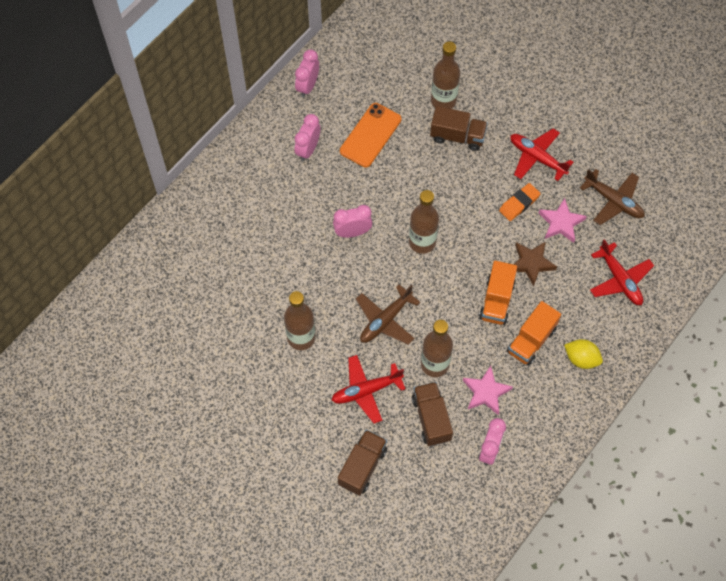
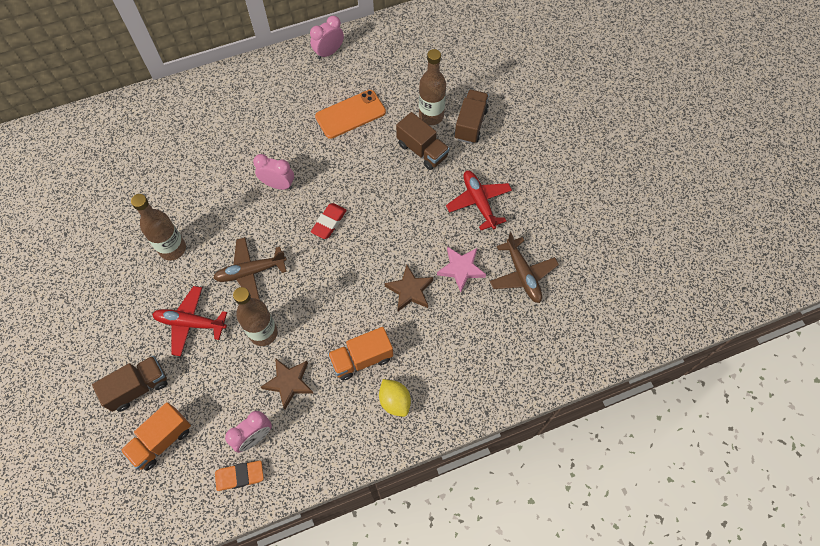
camera: 30 degrees right, 0 degrees up
pink clock [294,114,320,161] -> none
brown bottle [409,190,439,254] -> red eraser [311,203,347,239]
brown truck [412,382,453,446] -> brown truck moved to [454,89,489,144]
pink star [463,366,513,415] -> brown star [261,358,313,409]
orange truck [479,261,517,325] -> orange truck moved to [120,402,191,471]
orange eraser [499,183,541,221] -> orange eraser moved to [215,461,264,491]
red plane [590,239,654,305] -> none

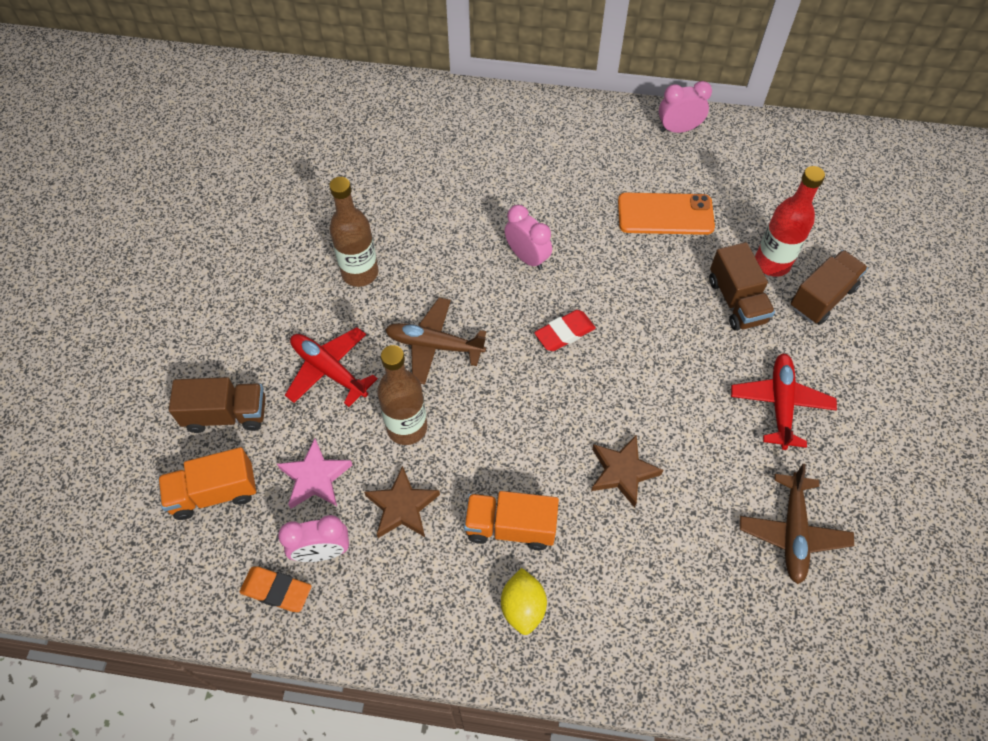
camera: 30 degrees right, 5 degrees down
brown bottle [419,49,446,125] -> red bottle [755,166,825,277]
pink star [437,246,486,292] -> pink star moved to [277,438,352,508]

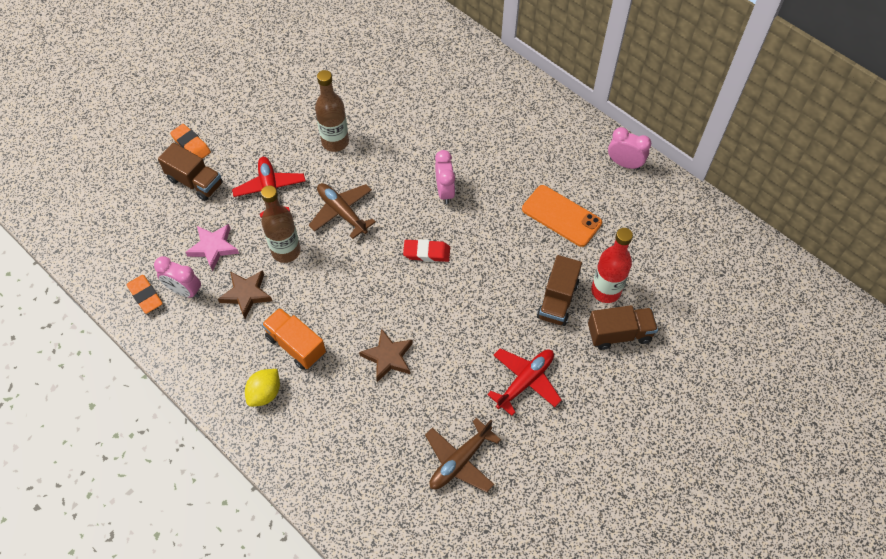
camera: 35 degrees right, 0 degrees up
orange truck [158,447,256,520] -> none
none -> orange eraser [170,124,211,159]

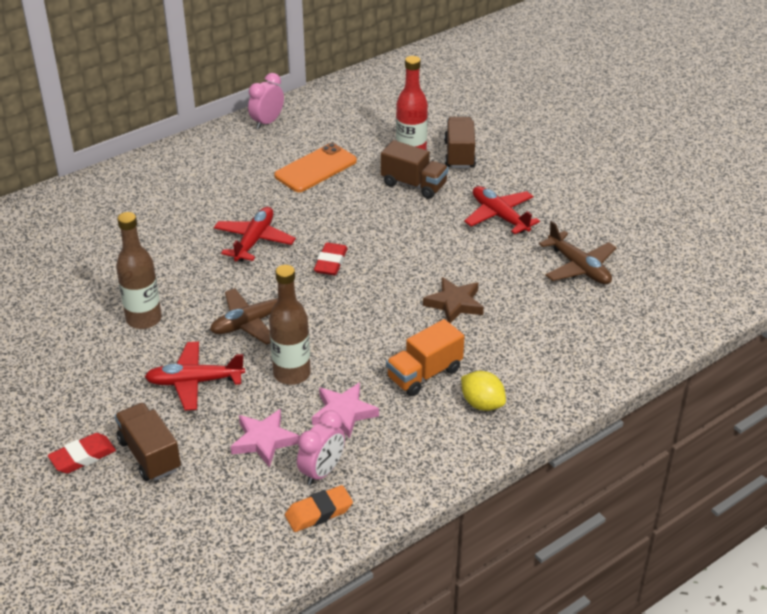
camera: 80 degrees left, 20 degrees down
brown truck [158,143,223,201] -> brown truck turned 75 degrees counterclockwise [115,403,181,481]
orange eraser [170,124,211,159] -> red eraser [48,433,116,473]
brown star [218,270,272,318] -> pink star [312,382,379,439]
pink clock [435,150,455,204] -> red plane [214,207,296,262]

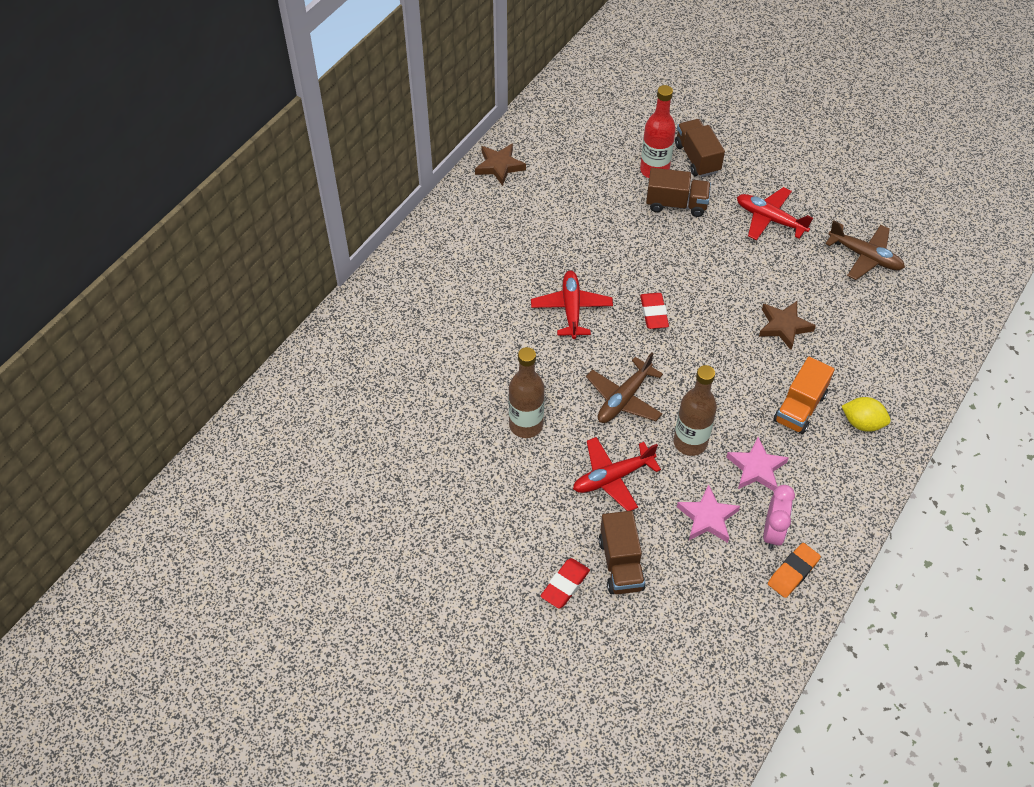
camera: 20 degrees left, 15 degrees up
brown truck [115,403,181,481] -> brown truck turned 135 degrees counterclockwise [599,511,646,594]
pink clock [248,73,284,129] -> brown star [475,143,526,186]
orange phone [274,143,357,192] -> none

